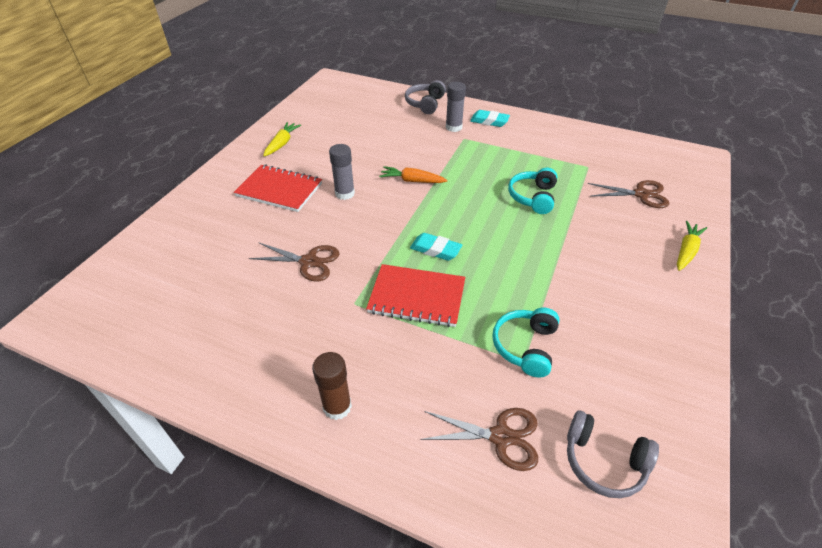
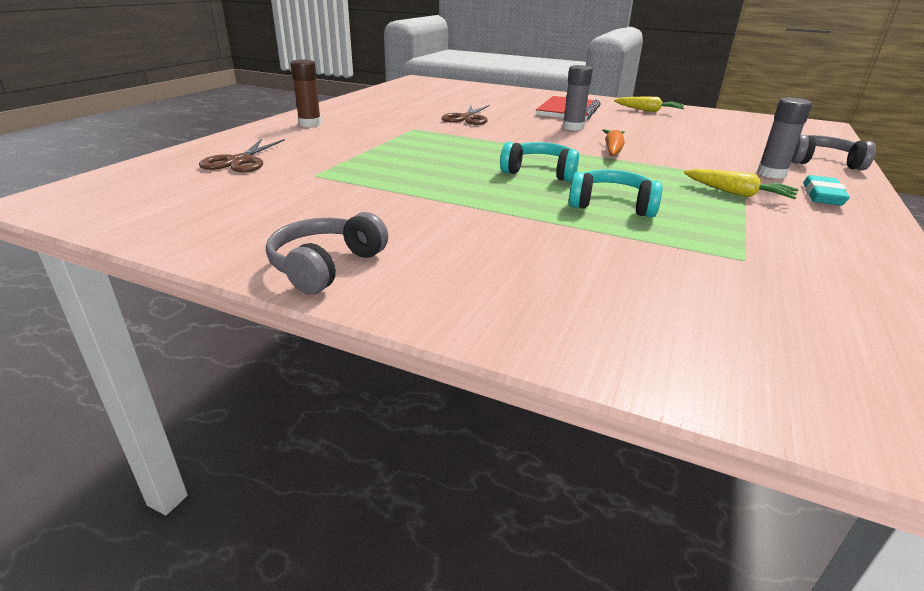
camera: 90 degrees right, 15 degrees down
red notebook [366,264,465,327] -> none
turquoise eraser [410,233,462,261] -> none
turquoise headphones [492,308,560,377] -> turquoise headphones moved to [500,142,579,182]
grey headphones [567,410,659,498] -> grey headphones moved to [266,212,388,295]
brown scissors [588,180,670,208] -> none
yellow carrot [677,221,707,271] -> yellow carrot moved to [684,169,799,199]

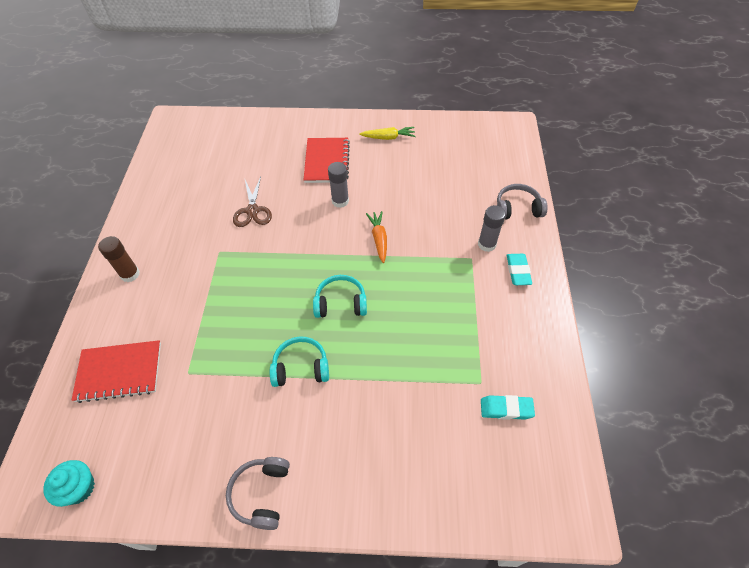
camera: 20 degrees left, 25 degrees up
brown scissors [199,139,285,172] -> red notebook [71,340,161,403]
turquoise headphones [569,170,663,218] -> turquoise headphones moved to [270,337,329,387]
yellow carrot [684,169,799,199] -> none
none -> turquoise cupcake [43,460,95,507]
none -> turquoise eraser [481,395,535,420]

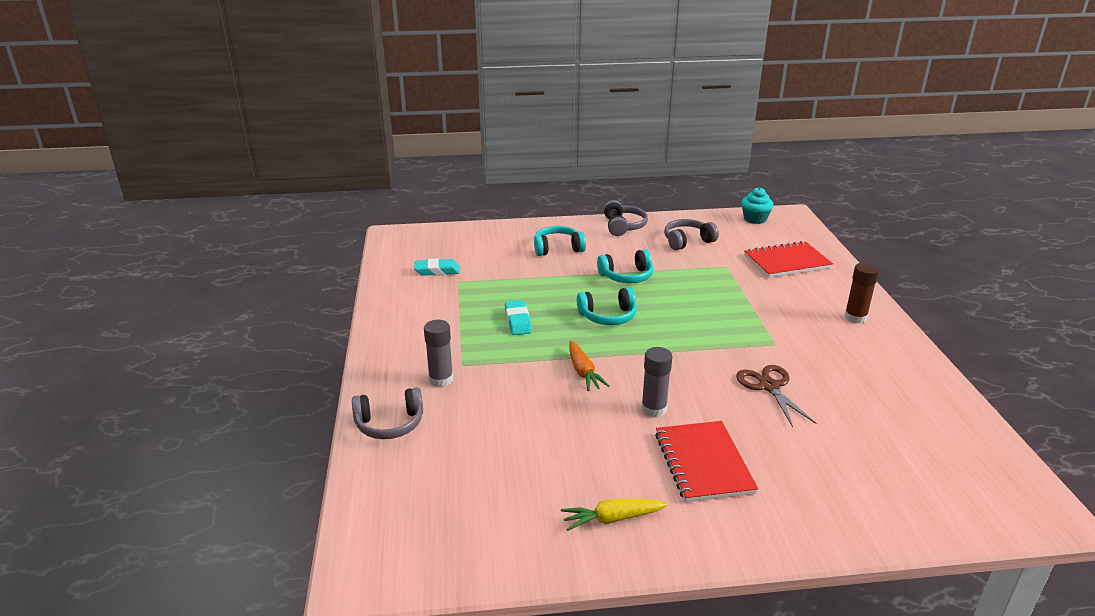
camera: 170 degrees right, 25 degrees down
turquoise eraser [506,254,532,285] -> turquoise eraser moved to [505,300,532,335]
none -> turquoise headphones [534,226,586,256]
none -> grey headphones [664,219,719,250]

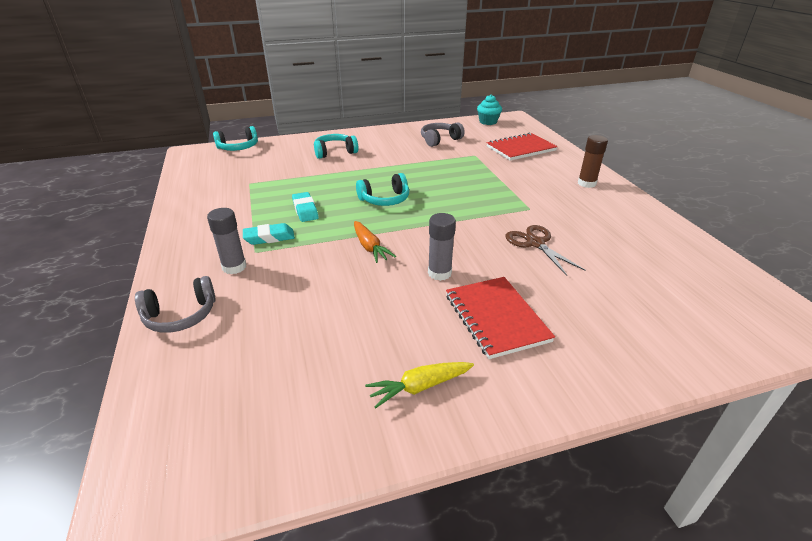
camera: 10 degrees left, 5 degrees up
turquoise eraser [414,258,460,276] -> turquoise eraser moved to [243,223,295,245]
turquoise headphones [597,249,653,283] -> turquoise headphones moved to [213,126,258,151]
grey headphones [604,200,648,236] -> none

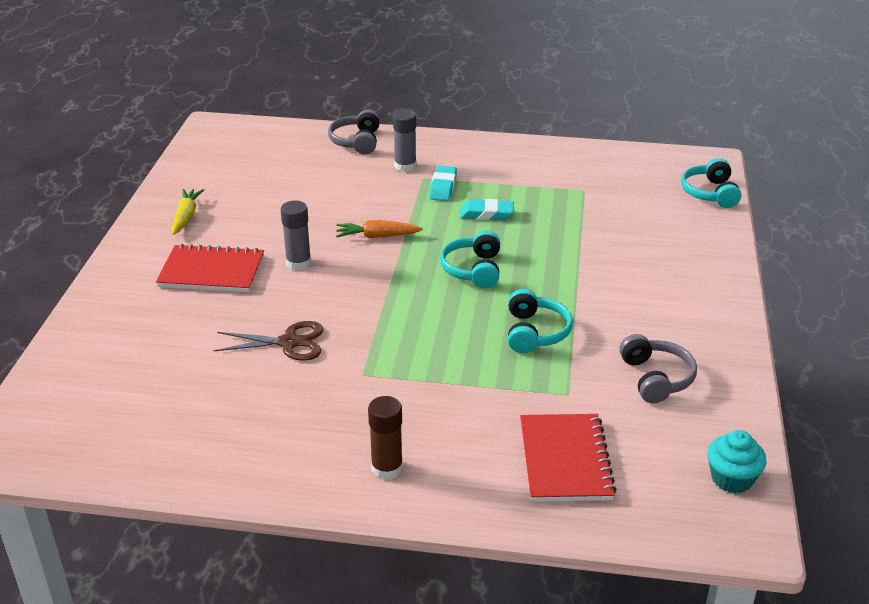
camera: 115 degrees right, 0 degrees up
turquoise headphones [314,134,358,159] -> turquoise headphones moved to [508,289,573,353]

